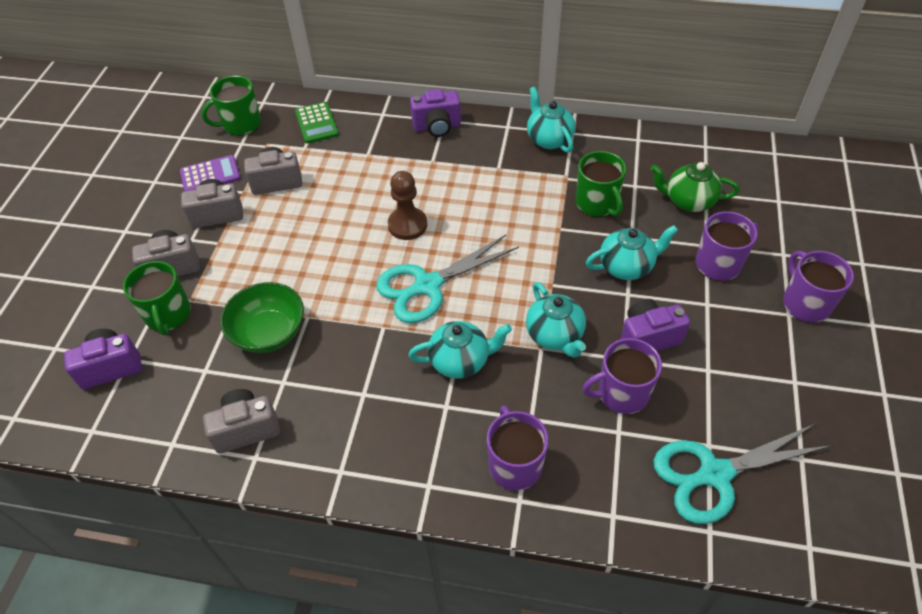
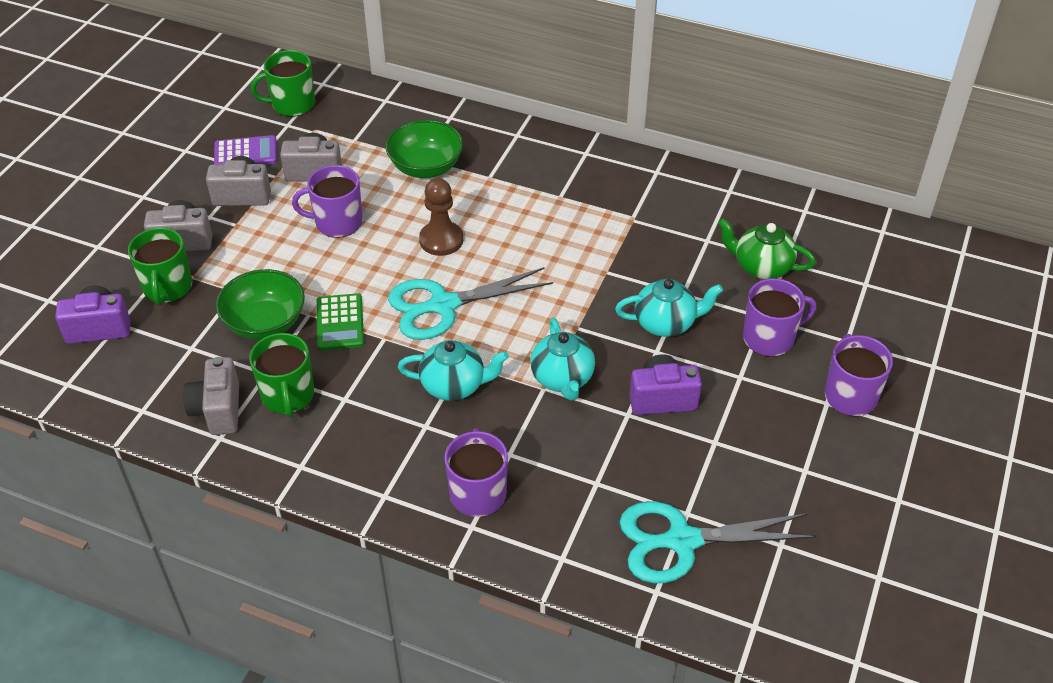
camera: 10 degrees right, 5 degrees down
grey camera [203,389,280,454] -> grey camera turned 90 degrees counterclockwise [183,357,239,435]
green calculator [295,102,339,144] -> green calculator moved to [317,293,364,351]
purple camera [410,89,461,137] -> none
turquoise teapot [527,87,576,153] -> none
green mug [576,151,626,217] -> green mug moved to [249,333,314,417]
purple mug [582,338,662,414] -> purple mug moved to [292,165,363,238]
none -> green bowl [385,120,463,178]

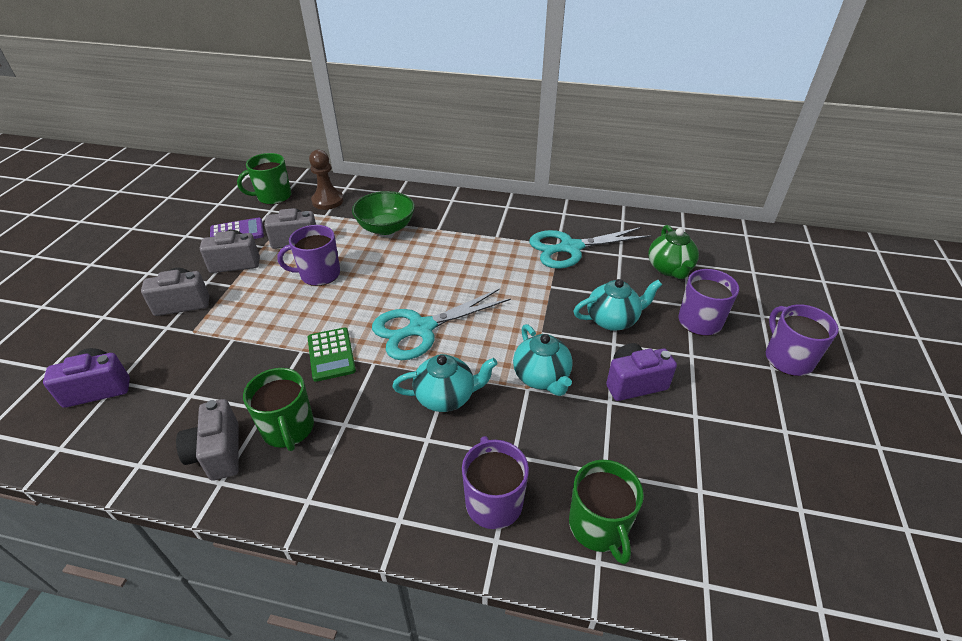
camera: 10 degrees left, 5 degrees down
green mug [128,227,192,305] -> green mug moved to [569,460,644,564]
green bowl [216,269,305,340] -> none
brown pawn [419,178,463,256] -> brown pawn moved to [309,150,344,210]
turquoise scissors [620,501,816,583] -> turquoise scissors moved to [529,227,651,269]
green teapot [718,218,815,279] -> green teapot turned 105 degrees counterclockwise [648,225,699,279]

